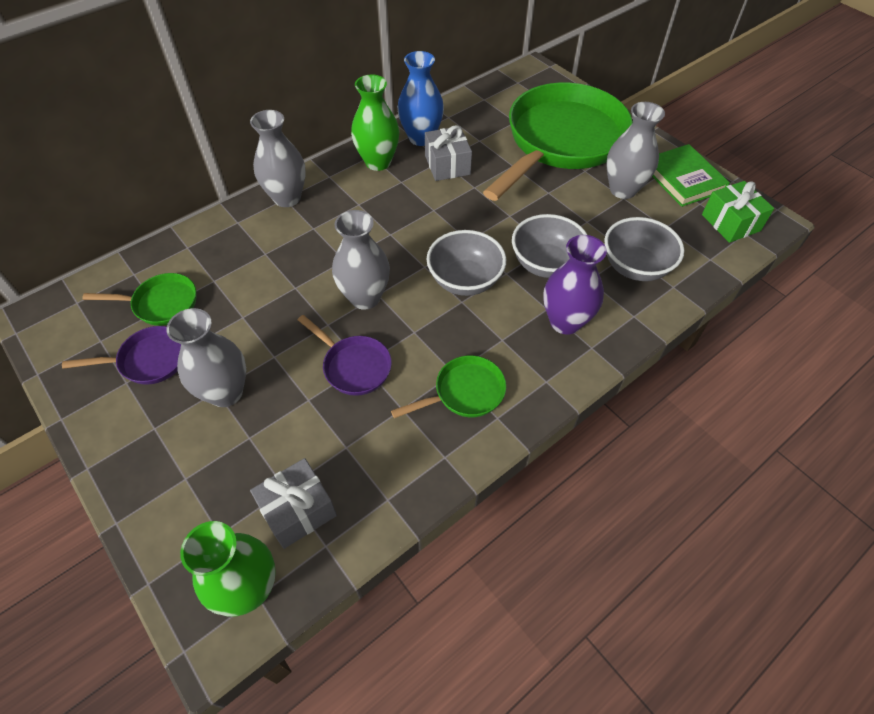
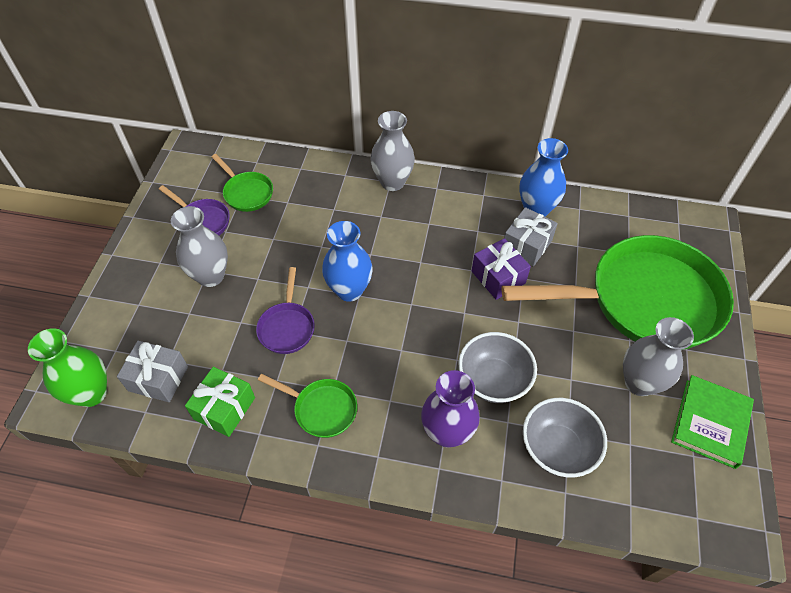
camera: 50 degrees right, 0 degrees up
grey vase [332,210,390,310] -> blue vase [322,221,373,302]
green vase [351,75,400,171] -> none
grey bowl [427,230,506,296] -> none
green gift [702,181,774,243] -> green gift moved to [185,367,255,437]
none -> purple gift [472,238,531,300]

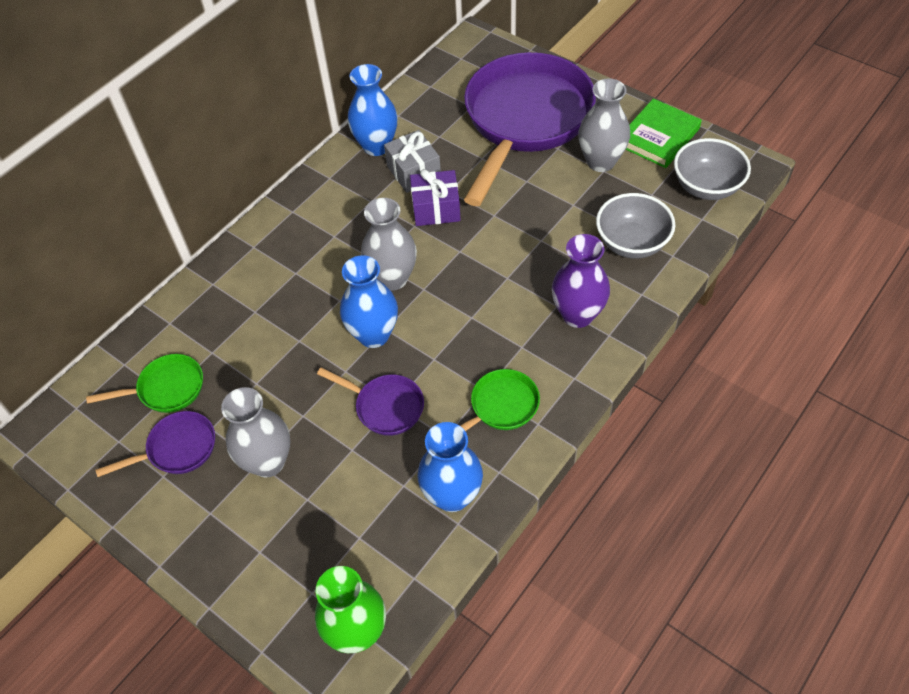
camera: 60 degrees left, 0 degrees up
grey gift [117,341,188,402] -> none
green gift [185,367,255,437] -> blue vase [417,422,483,512]
grey vase [370,111,415,191] -> grey vase moved to [361,198,417,291]
grey bowl [458,332,537,403] -> grey bowl moved to [674,138,751,200]
green pan [502,235,734,350] -> purple pan [464,52,596,206]
green book [671,375,754,469] -> green book turned 75 degrees clockwise [626,98,702,168]

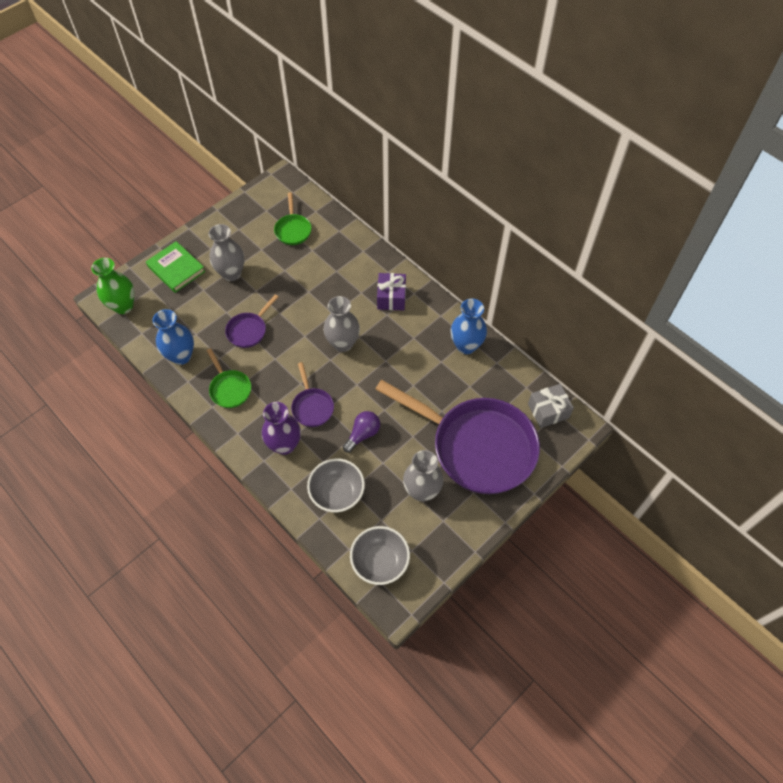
camera: 95 degrees right, 5 degrees up
purple pan [95,411,215,477] -> purple pan moved to [291,362,334,427]
blue vase [340,255,398,348] -> none
grey gift [384,130,441,193] -> grey gift moved to [528,384,574,428]
purple gift [410,169,461,226] -> purple gift moved to [377,273,406,310]
green book [626,98,702,168] -> green book moved to [146,241,205,293]
none -> purple light bulb [343,411,380,453]

